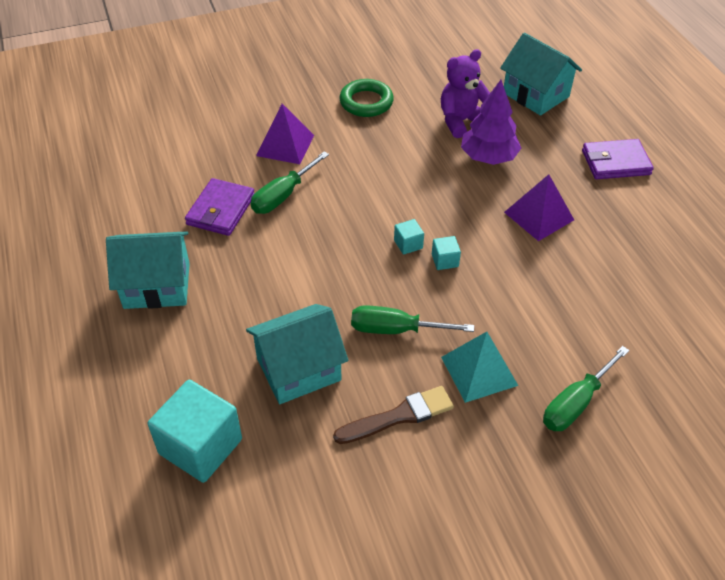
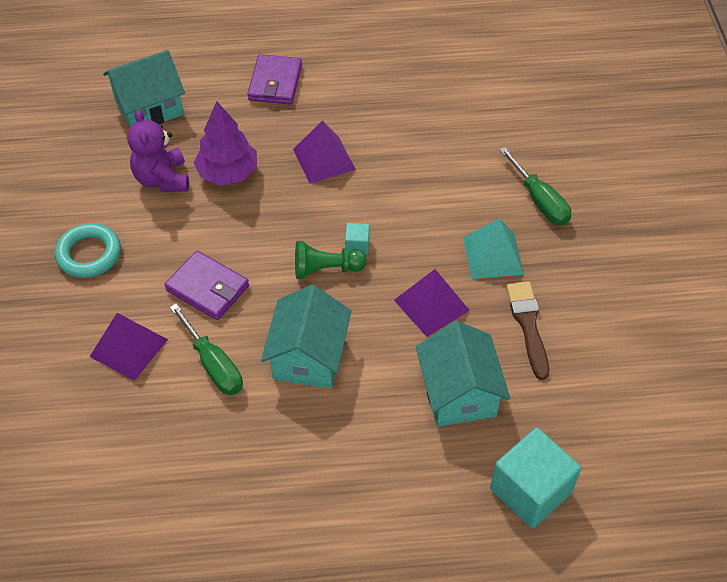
camera: 75 degrees left, 5 degrees up
turquoise house [106,231,190,309] -> turquoise house moved to [261,285,351,389]
purple wallet [185,178,255,236] -> purple wallet moved to [164,251,249,320]
green ring [339,79,394,117] -> turquoise ring [55,223,121,278]
green screwdriver [351,305,474,334] -> purple pyramid [394,269,470,337]
turquoise cube [394,219,424,255] -> green pawn [295,241,367,279]

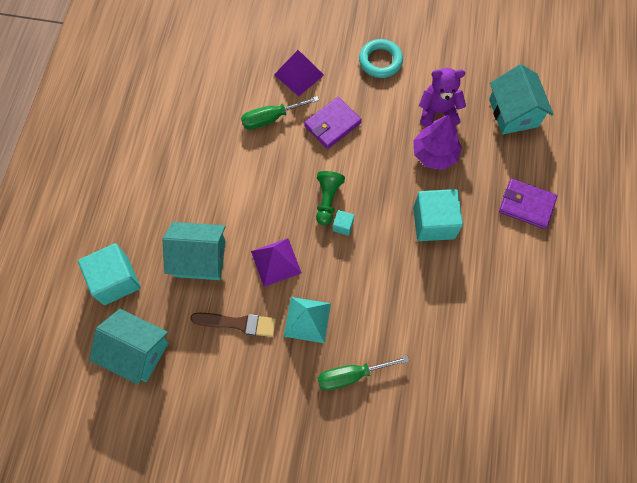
camera: 105 degrees right, 15 degrees up
turquoise house [261,285,351,389] -> turquoise house moved to [89,309,169,385]
purple pyramid [293,120,356,184] -> turquoise cube [413,189,463,241]

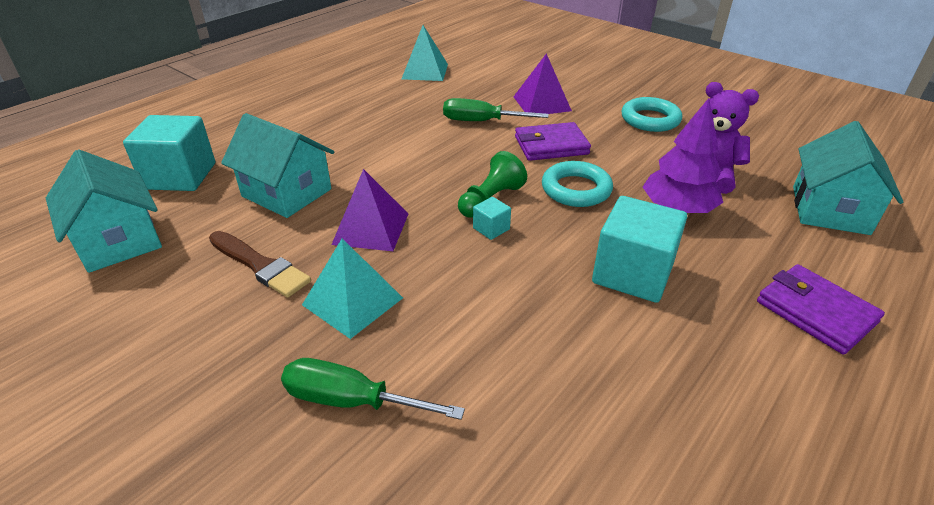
camera: 30 degrees right, 30 degrees down
none -> turquoise pyramid [402,25,448,81]
none -> turquoise ring [542,161,613,207]

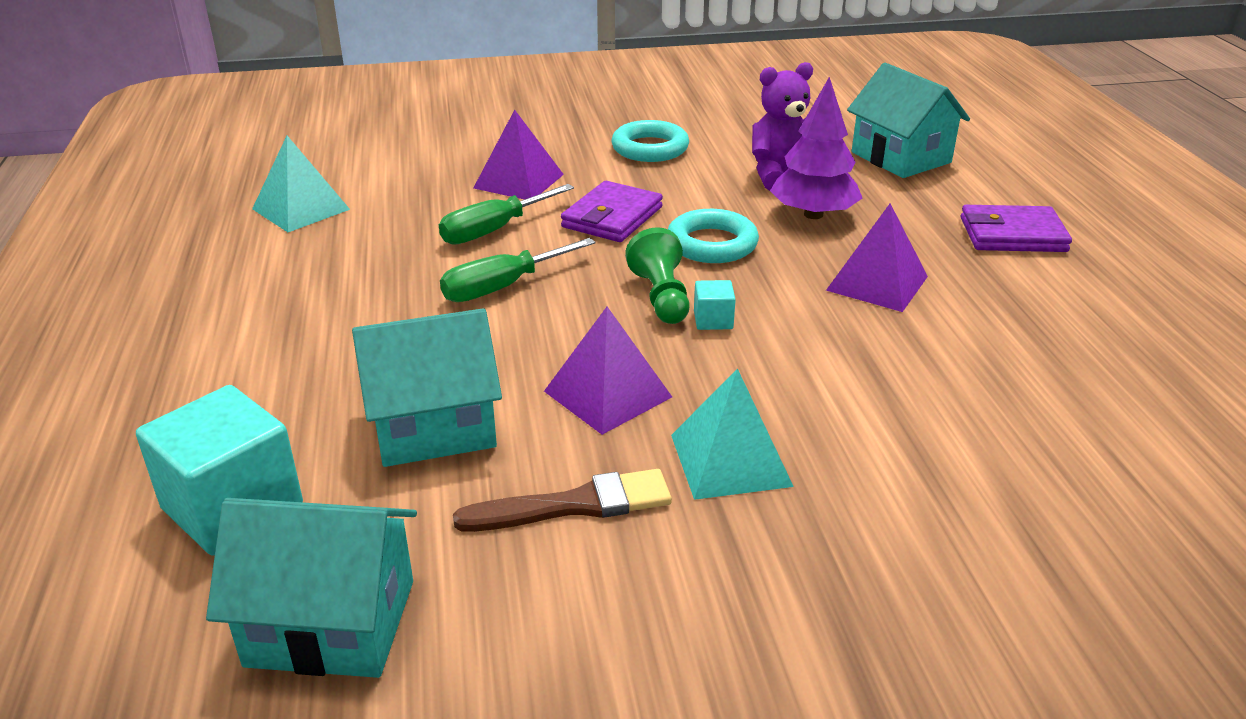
camera: 50 degrees left, 5 degrees down
green screwdriver [281,358,465,420] -> green screwdriver moved to [440,238,596,302]
turquoise cube [592,196,687,303] -> purple pyramid [826,204,928,312]

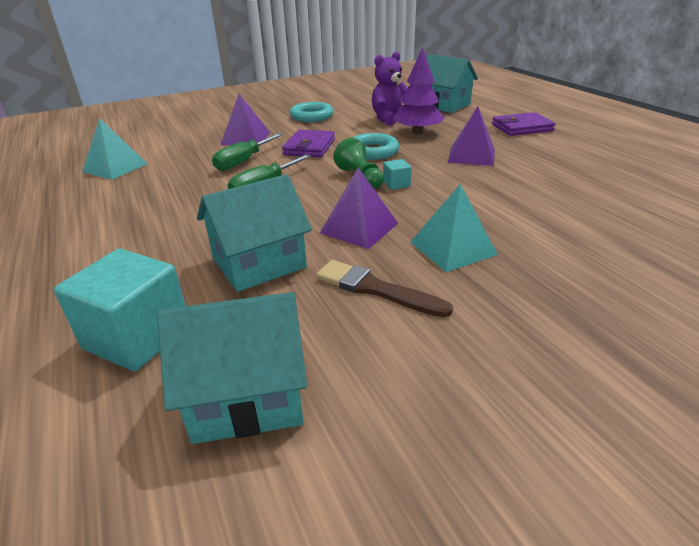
camera: 15 degrees left, 0 degrees up
brown brush [453,469,672,532] -> brown brush turned 120 degrees counterclockwise [316,260,453,318]

